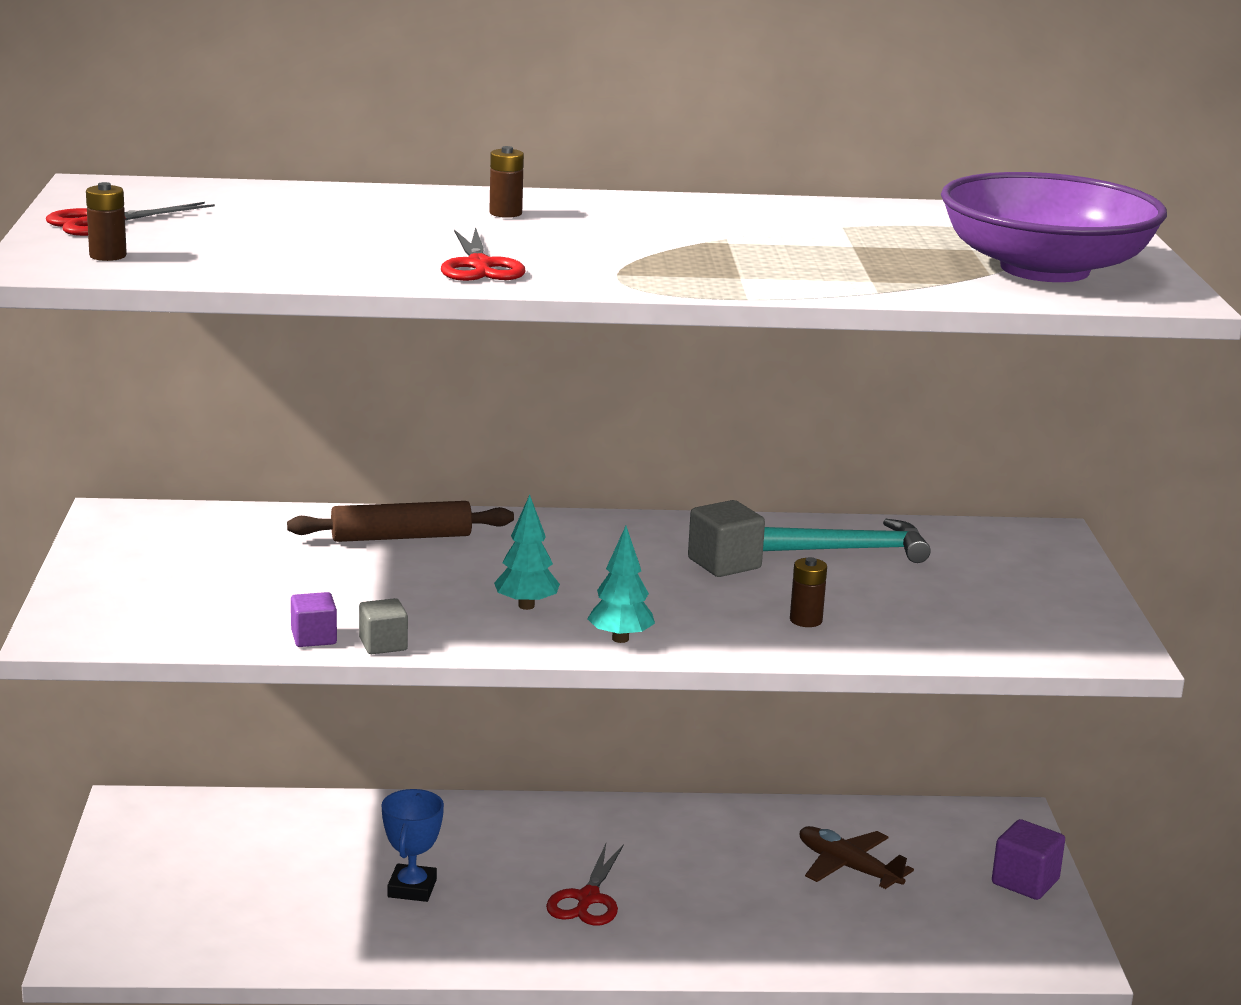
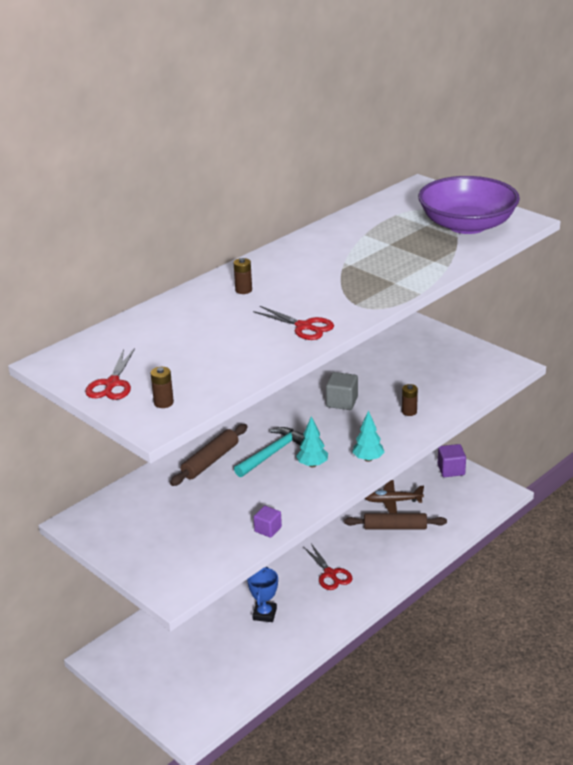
camera: 40 degrees left, 10 degrees up
grey cube [359,598,408,654] -> none
blue trophy [382,789,444,902] -> blue trophy turned 45 degrees clockwise [247,567,278,622]
turquoise hammer [763,519,931,563] -> turquoise hammer moved to [234,427,304,477]
none -> brown rolling pin [344,513,447,529]

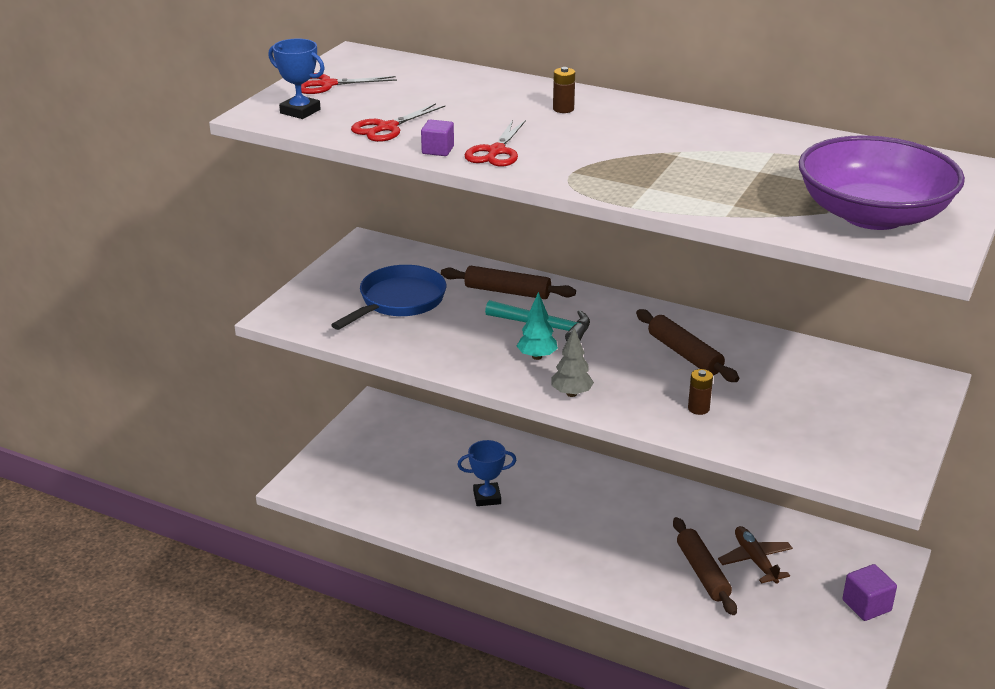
camera: 70 degrees right, 0 degrees up
brown battery [151,367,174,408] -> blue trophy [268,39,325,119]
purple cube [254,506,282,538] -> purple cube moved to [421,120,454,156]
red scissors [304,544,353,590] -> red scissors moved to [351,103,445,142]
grey cube [326,372,358,410] -> brown rolling pin [636,309,739,382]
turquoise tree [352,410,384,462] -> grey tree [551,328,594,397]
none -> blue pan [331,265,447,330]

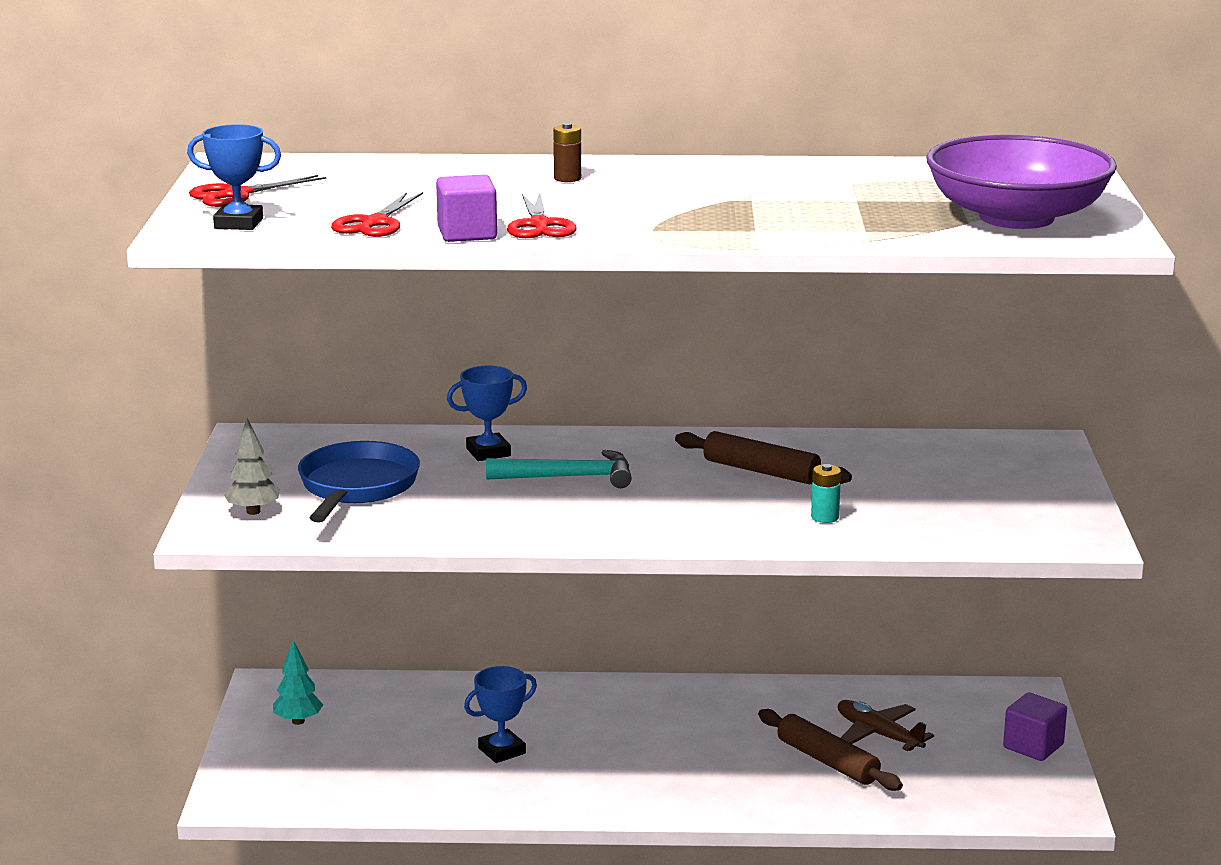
camera: 25 degrees left, 10 degrees down
purple cube [421,120,454,156] -> purple cube [436,174,497,242], size x1.50
brown rolling pin [441,266,576,299] -> blue trophy [447,366,527,461]
turquoise tree [517,292,558,360] -> turquoise tree moved to [273,640,323,725]
grey tree [551,328,594,397] -> grey tree moved to [224,418,280,515]
brown battery [688,369,713,415] -> turquoise battery [811,464,841,523]

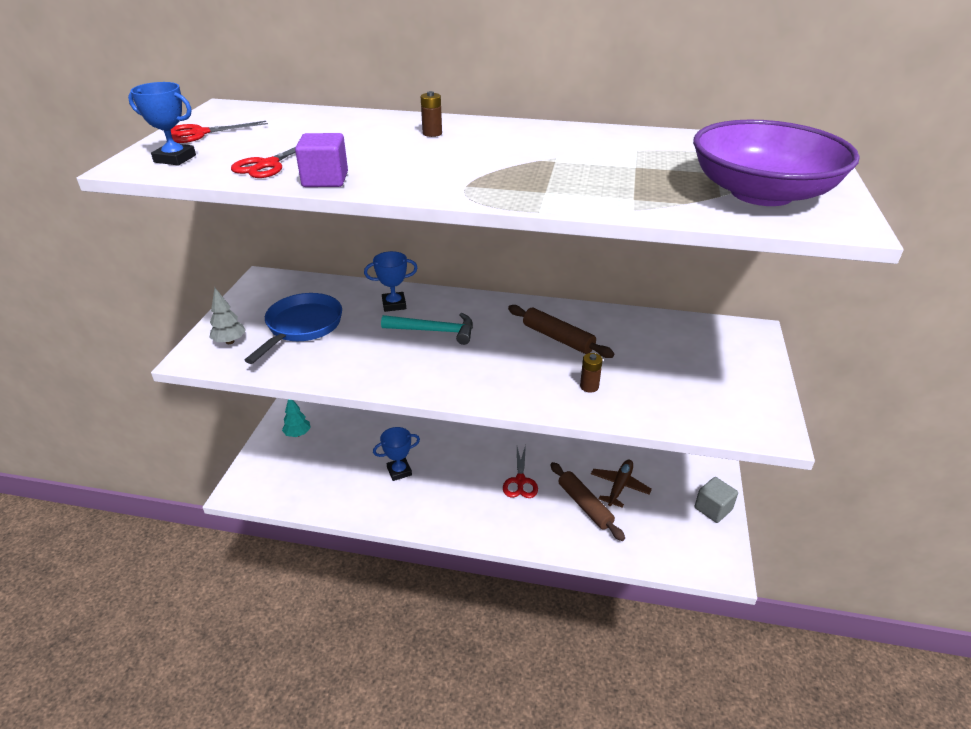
camera: 10 degrees right, 15 degrees up
red scissors [507,193,577,238] -> red scissors moved to [503,445,538,498]
turquoise battery [811,464,841,523] -> brown battery [580,353,603,393]
brown plane [838,700,934,751] -> brown plane turned 60 degrees clockwise [591,460,652,508]
purple cube [1003,692,1067,761] -> grey cube [695,477,738,523]

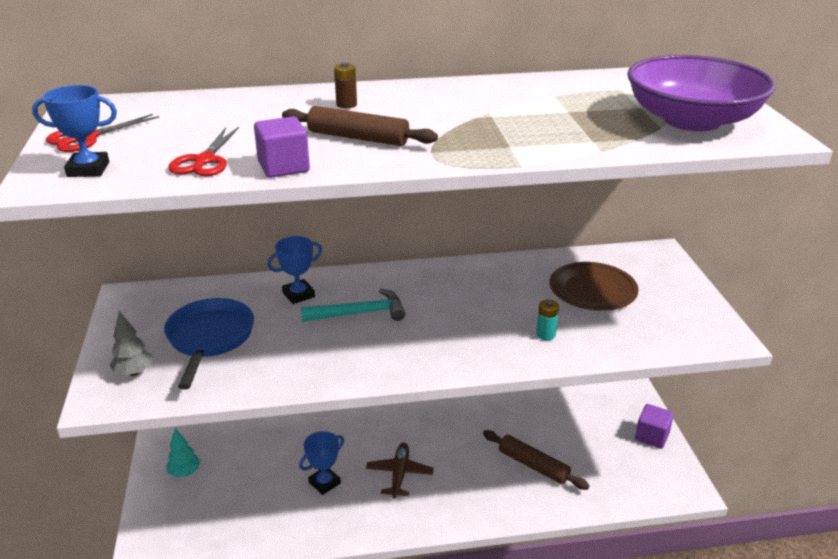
camera: 20 degrees left, 5 degrees down
red scissors [503,445,538,498] -> none
brown rolling pin [508,305,614,358] -> brown rolling pin moved to [282,106,438,146]
brown battery [580,353,603,393] -> turquoise battery [536,299,559,340]
brown plane [591,460,652,508] -> brown plane moved to [366,442,434,498]
grey cube [695,477,738,523] -> purple cube [635,404,674,449]
none -> brown plate [550,262,638,311]

